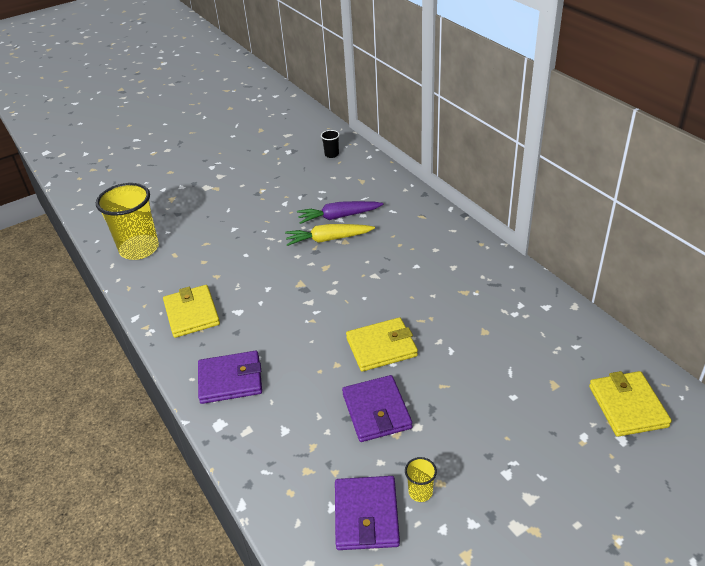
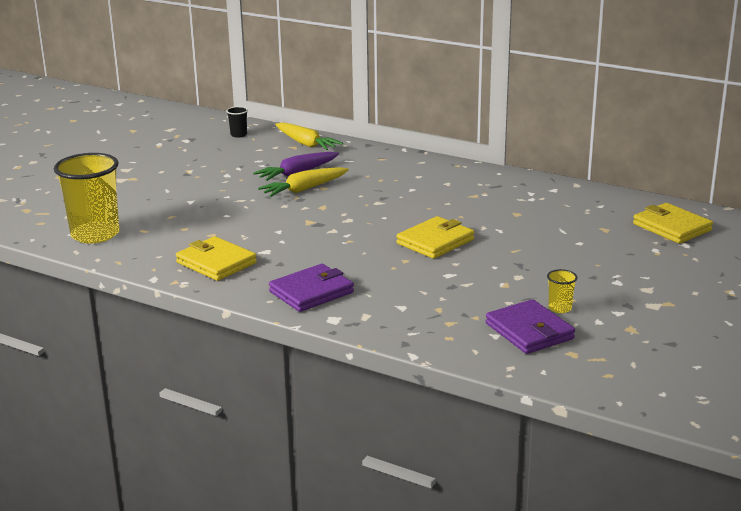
camera: 30 degrees left, 15 degrees down
purple wallet [342,375,412,442] -> none
none -> yellow carrot [275,123,343,150]

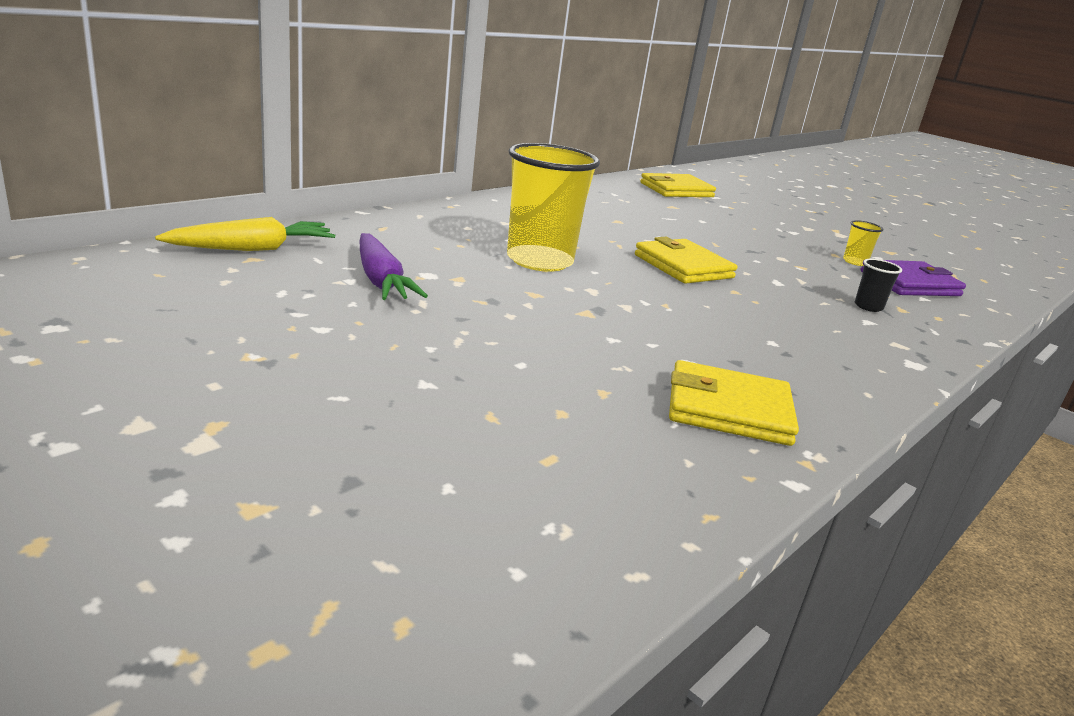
camera: 80 degrees left, 0 degrees up
yellow cup [54,153,119,244] -> yellow cup moved to [507,143,600,272]
yellow wallet [176,236,257,281] -> yellow wallet turned 45 degrees clockwise [669,360,799,446]
black cup [226,106,248,138] -> black cup moved to [855,259,902,312]
yellow carrot [258,167,349,197] -> none
purple wallet [269,264,354,312] -> none

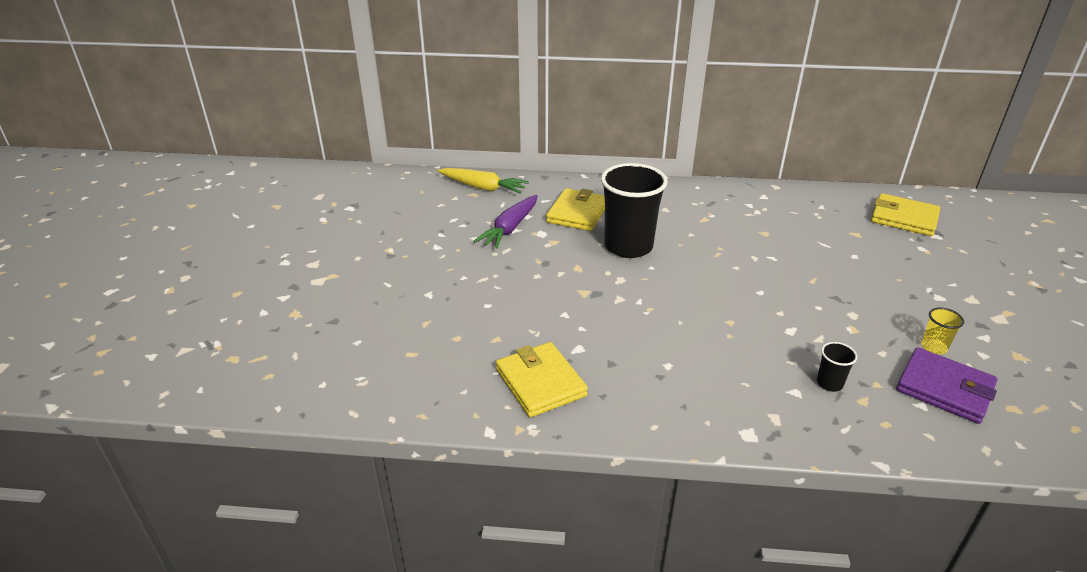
camera: 55 degrees right, 10 degrees up
yellow cup [507,143,600,272] -> black cup [601,163,668,258]
yellow wallet [635,237,738,284] -> yellow wallet moved to [546,188,605,231]

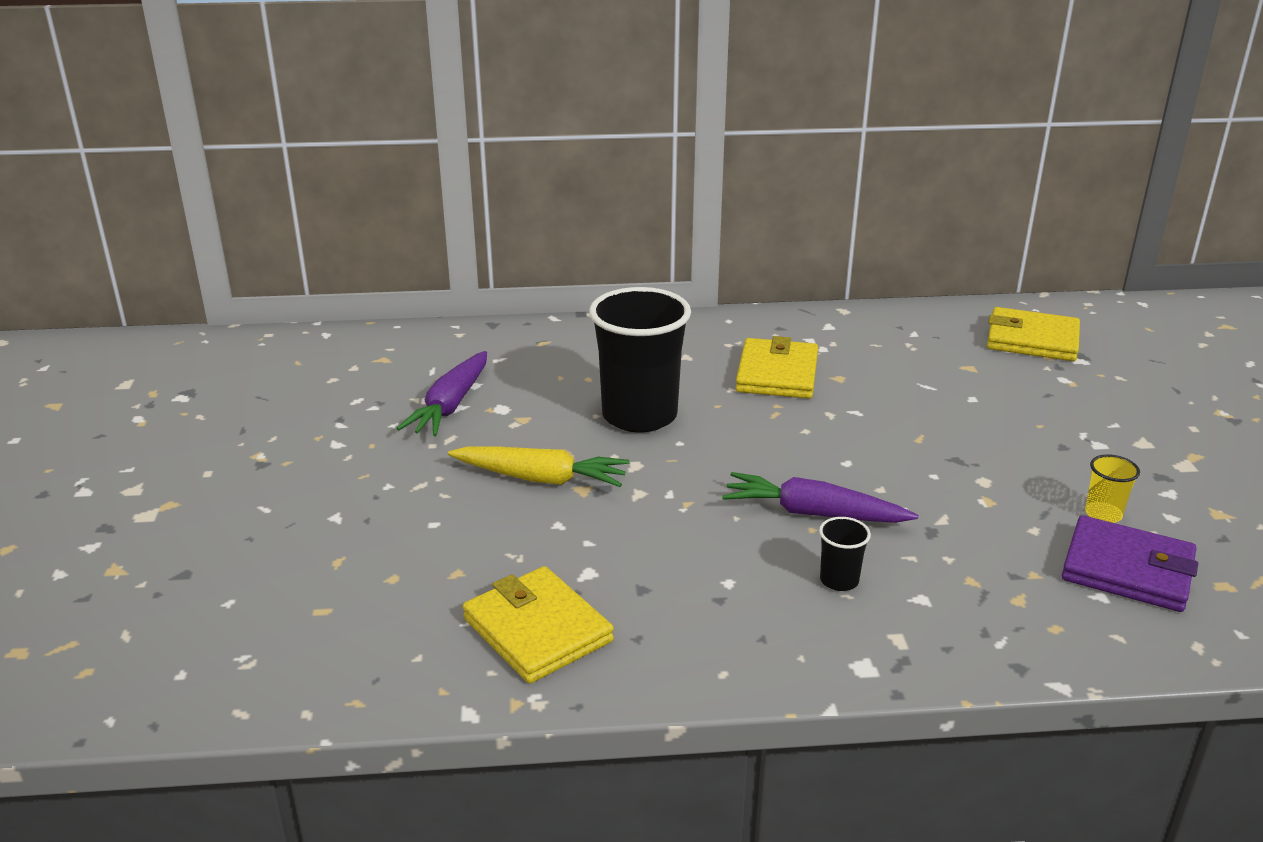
camera: 10 degrees left, 5 degrees down
yellow carrot [437,168,529,193] -> yellow carrot moved to [448,446,630,487]
yellow wallet [546,188,605,231] -> yellow wallet moved to [736,336,818,399]
black cup [817,342,858,392] -> black cup moved to [819,517,871,591]
none -> purple carrot [722,472,918,523]

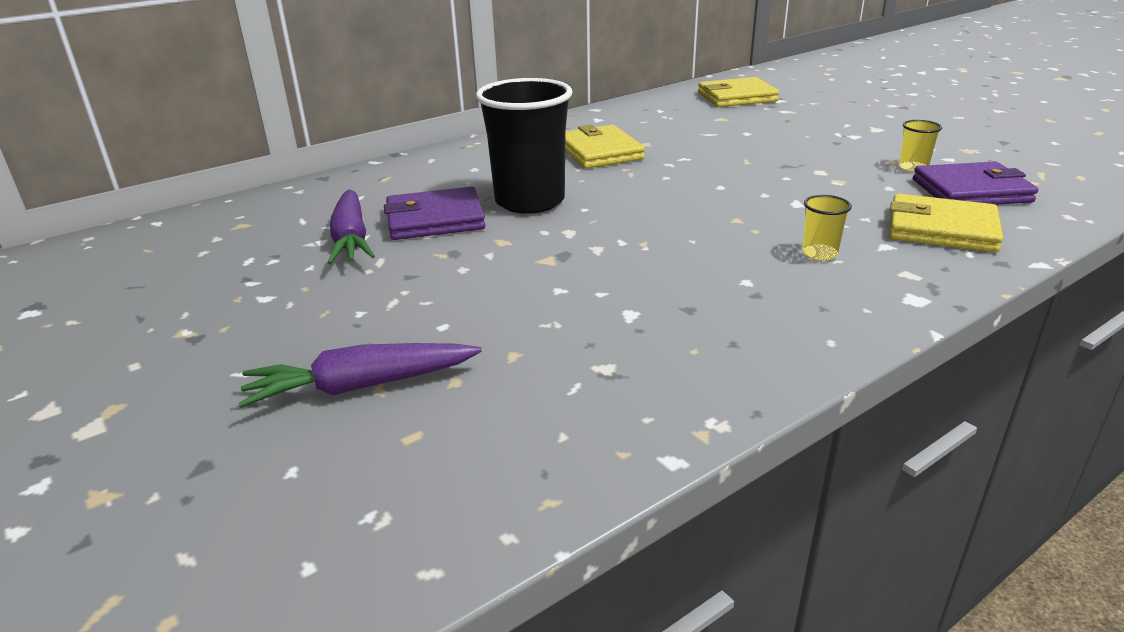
camera: 30 degrees left, 0 degrees up
yellow carrot [448,446,630,487] -> none
yellow wallet [463,566,614,683] -> yellow wallet moved to [889,194,1003,252]
purple carrot [722,472,918,523] -> purple carrot moved to [238,343,482,408]
black cup [819,517,871,591] -> yellow cup [802,195,852,261]
none -> purple wallet [384,187,486,240]

